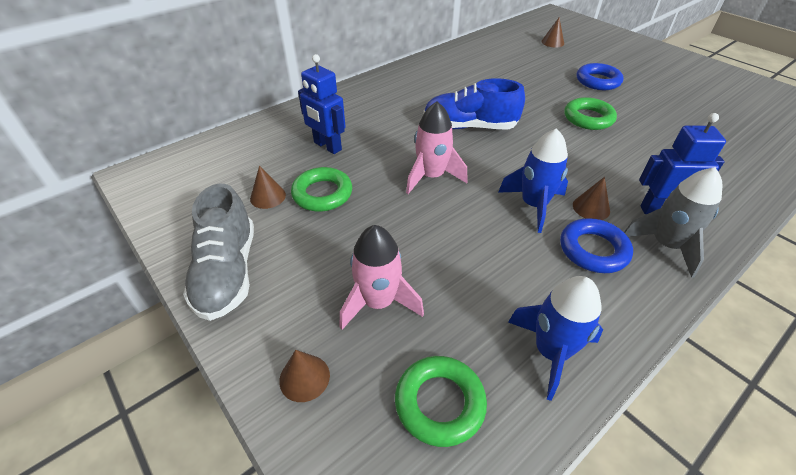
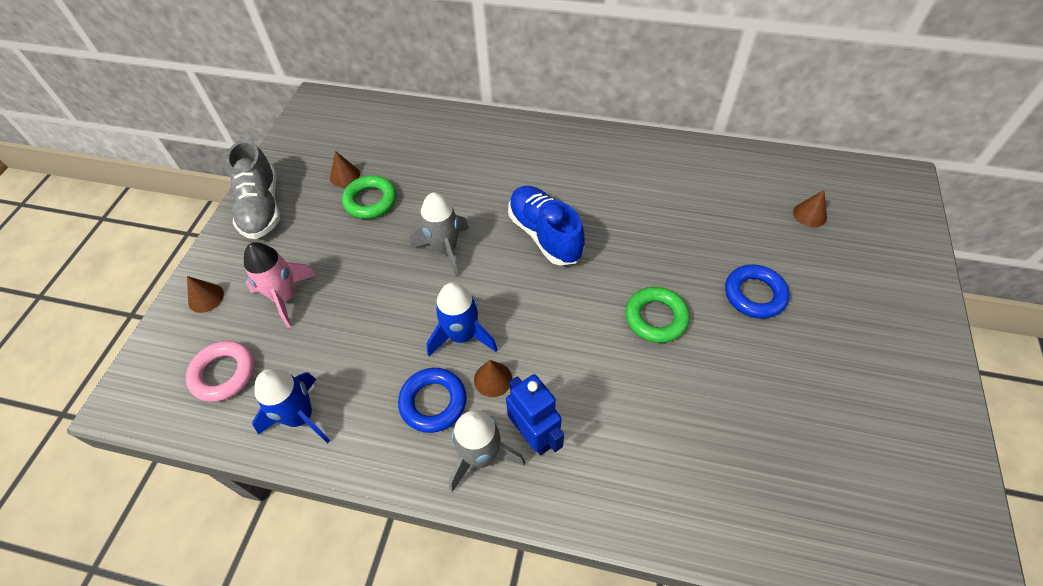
camera: 55 degrees right, 10 degrees up
grey shoe [183,183,254,321] -> grey shoe turned 60 degrees counterclockwise [226,140,280,239]
blue robot [298,54,346,154] -> none
green ring [395,356,487,447] -> pink ring [186,341,254,402]
pink rocket [406,102,468,194] -> grey rocket [410,192,469,277]

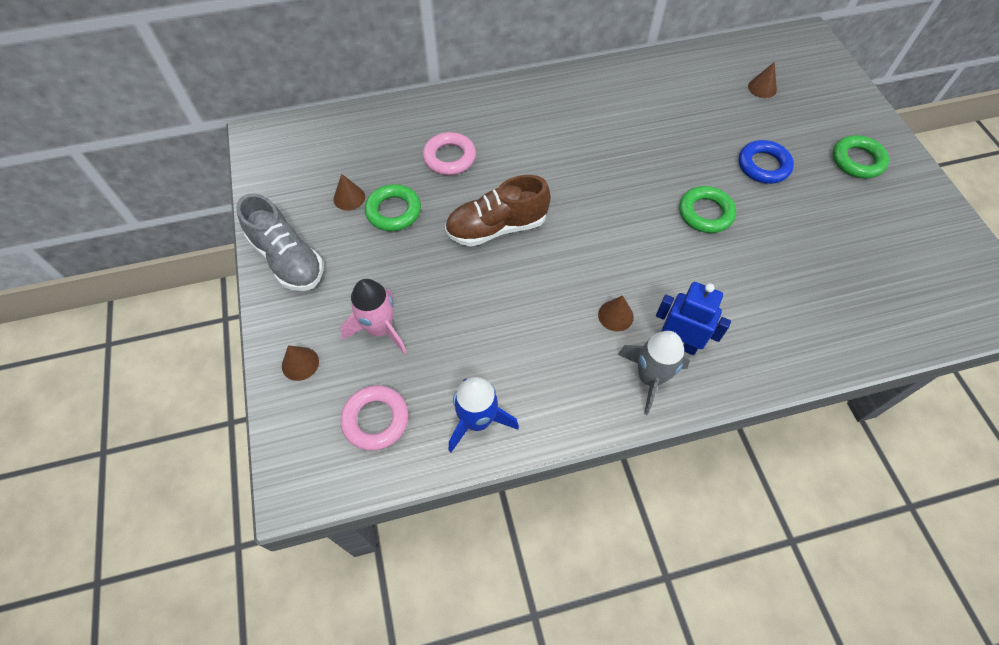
camera: 30 degrees left, 5 degrees up
blue ring [398,368,467,433] -> none
grey rocket [410,192,469,277] -> brown shoe [445,175,551,247]
blue rocket [426,282,498,356] -> none
blue shoe [508,186,585,265] -> none
none -> pink ring [423,132,476,175]
none -> green ring [832,135,889,178]

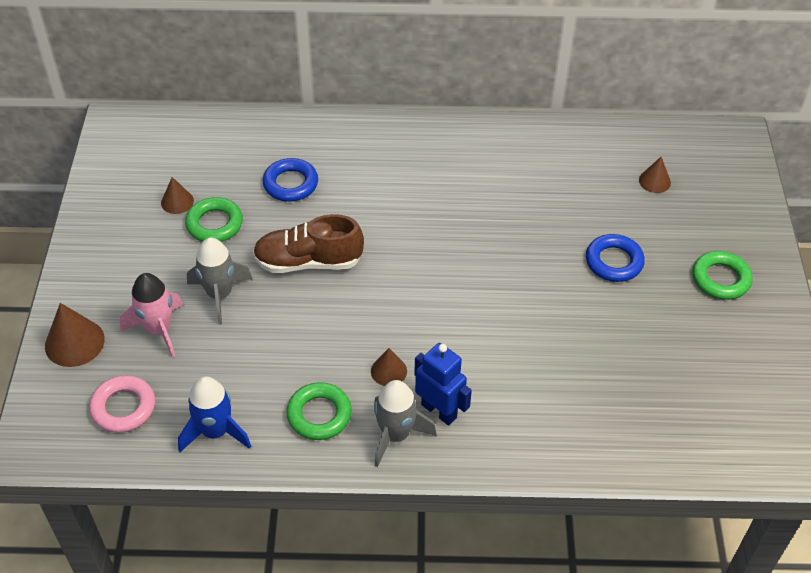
camera: 15 degrees right, 10 degrees down
grey shoe [236,193,323,291] -> none
brown cone [282,345,319,381] -> brown cone [45,303,105,367], size x1.64
pink ring [423,132,476,175] -> blue ring [263,158,318,202]
green ring [679,186,736,233] -> green ring moved to [286,382,352,440]
none -> grey rocket [187,238,252,324]

